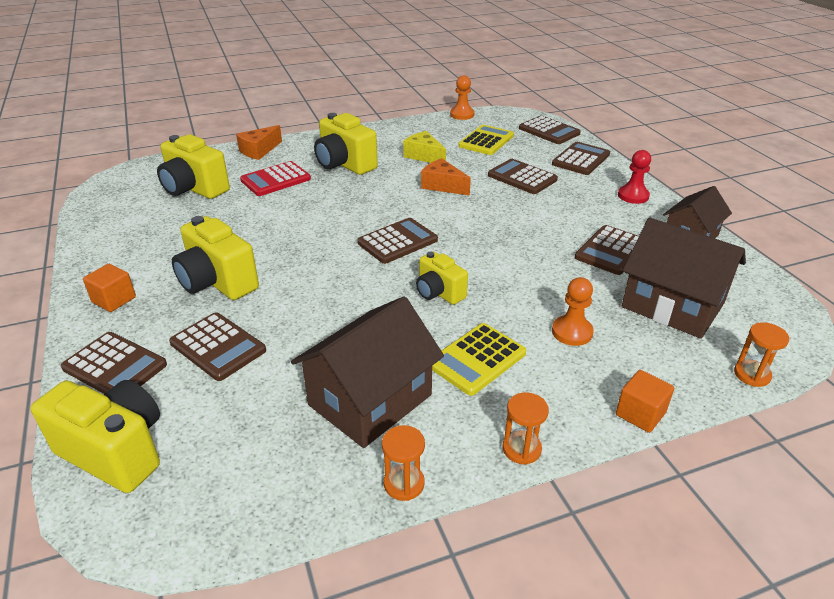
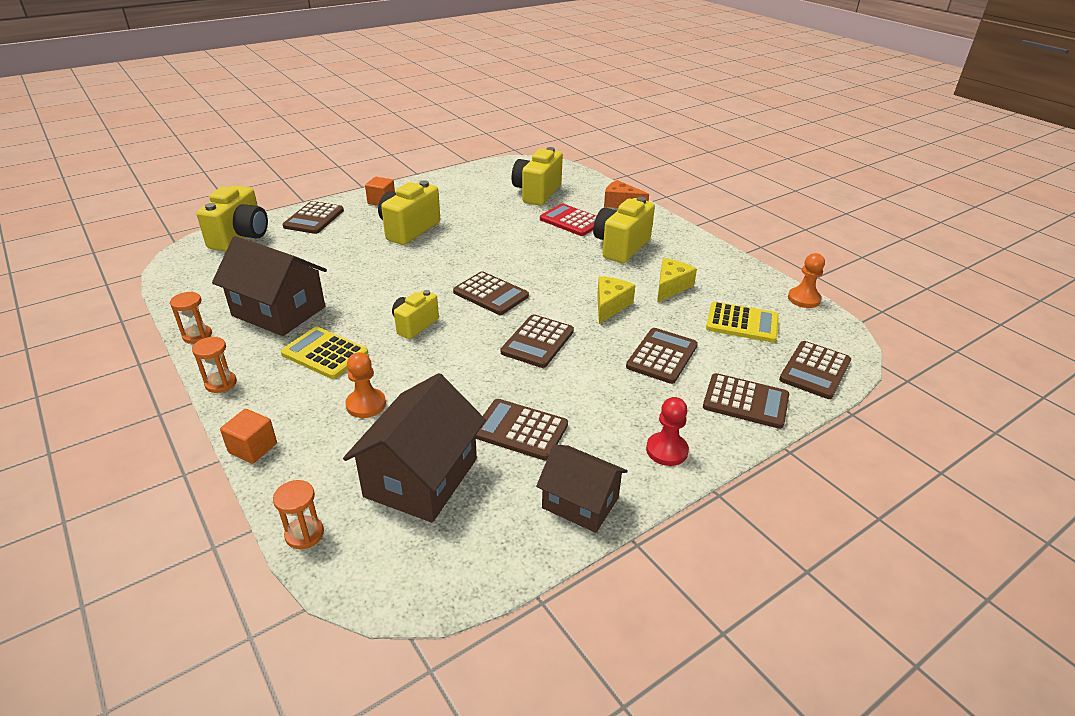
camera: 75 degrees right, 0 degrees up
brown calculator [169,312,266,381] -> brown calculator moved to [501,314,574,368]
orange cheese [421,158,471,196] -> yellow cheese [597,276,635,324]

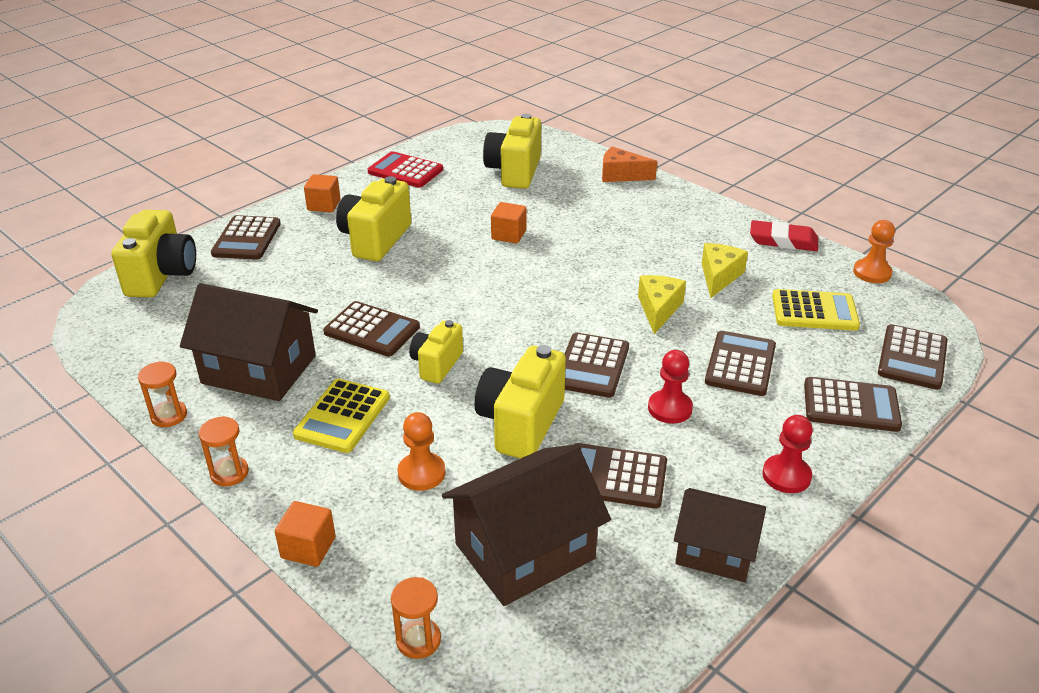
camera: 10 degrees left, 0 degrees up
yellow calculator [281,327,368,379] -> yellow calculator turned 90 degrees counterclockwise [293,379,390,453]
brown house [343,373,486,523] -> brown house turned 45 degrees clockwise [442,444,611,606]
brown calculator [453,271,529,315] -> brown calculator moved to [323,301,420,357]
red calculator [540,204,596,236] -> red calculator moved to [368,151,443,188]
yellow camera [593,197,655,263] -> yellow camera moved to [475,345,566,459]
none -> orange cube [491,202,527,244]
none -> red pawn [648,350,693,424]
none -> red eraser [750,220,818,251]

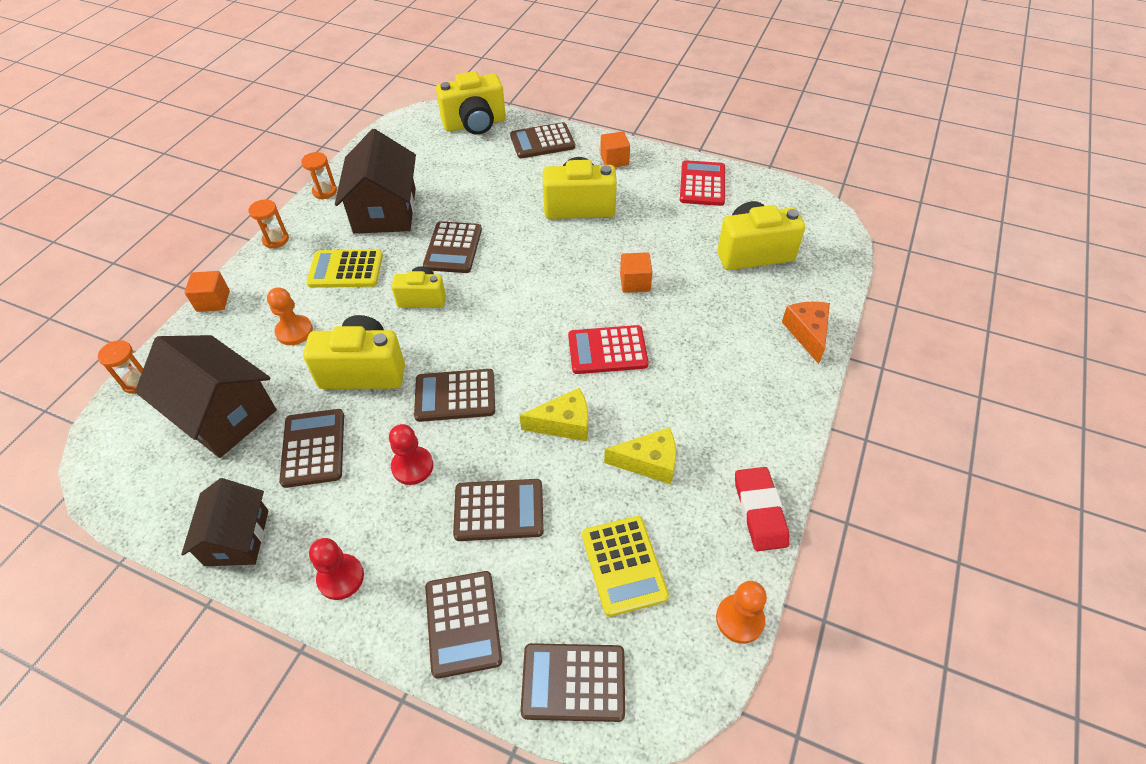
camera: 70 degrees right, 15 degrees up
none -> red calculator [568,325,649,374]

